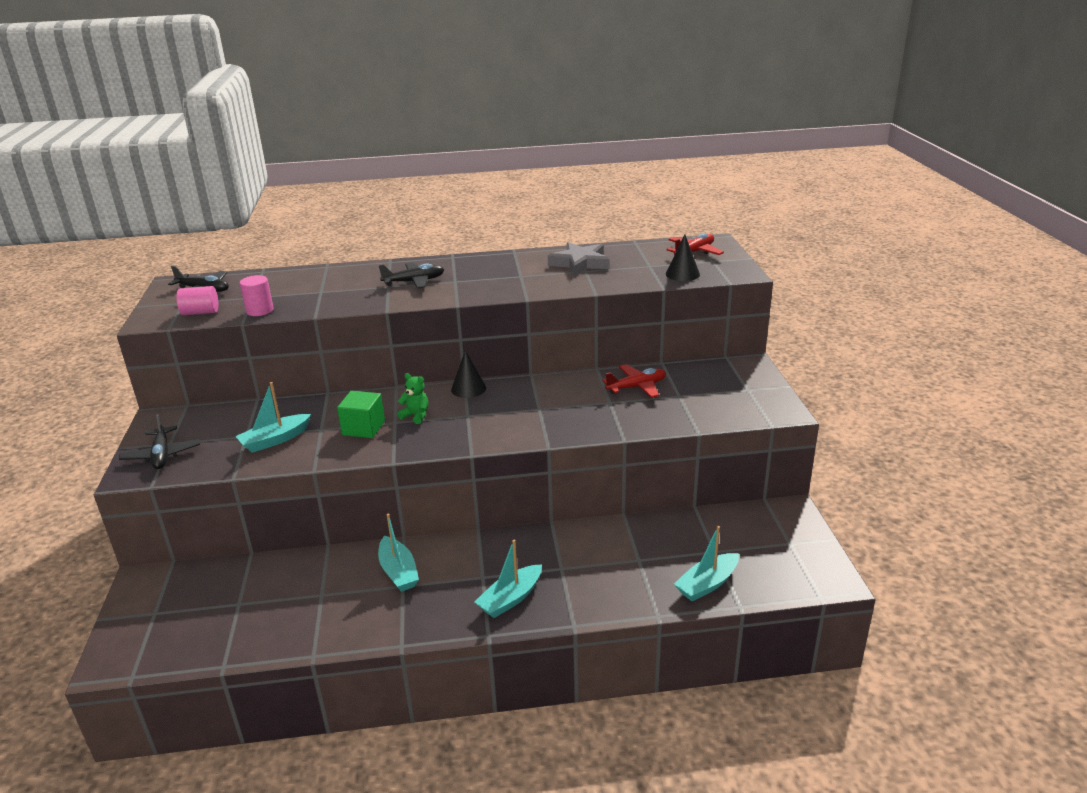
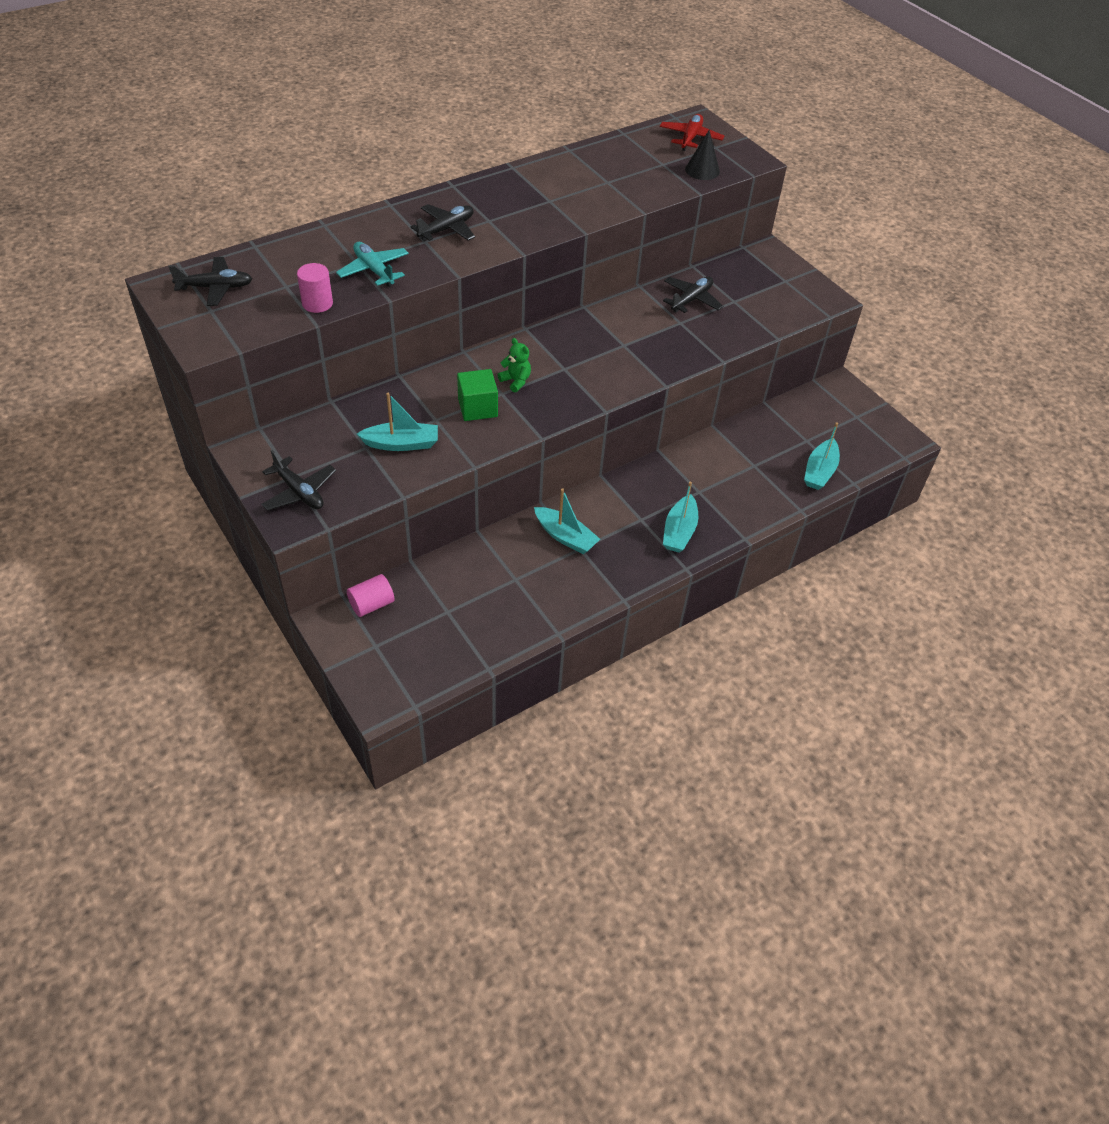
camera: 30 degrees left, 20 degrees up
pink cylinder [176,286,219,315] -> pink cylinder moved to [347,574,394,617]
turquoise boat [235,382,311,453] -> turquoise boat turned 120 degrees counterclockwise [357,393,438,451]
green teddy bear [397,373,429,424] -> green teddy bear turned 45 degrees clockwise [498,338,531,392]
black cone [451,350,486,398] -> none
grey star [548,242,610,276] -> none
red plane [602,364,666,398] -> black plane [663,277,723,313]
none -> turquoise plane [336,242,409,287]

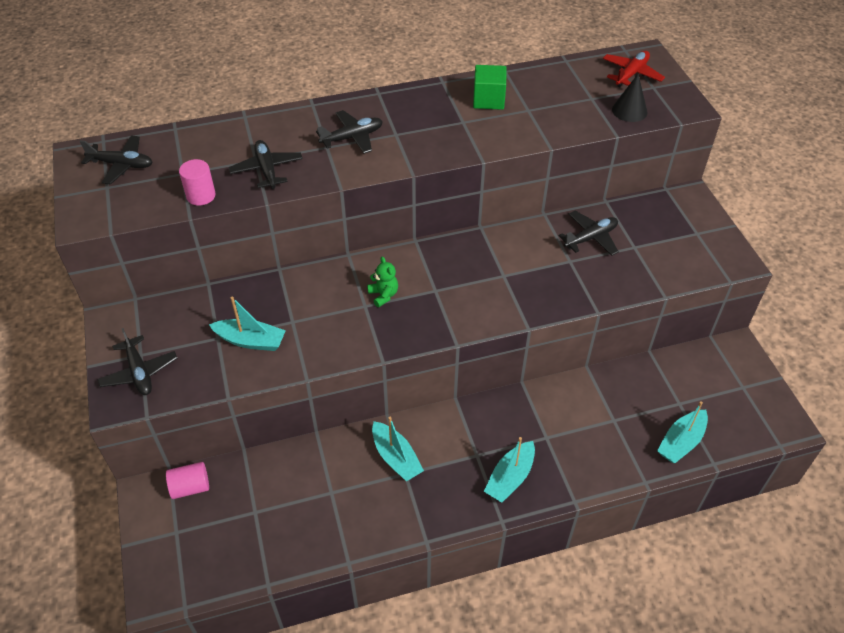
camera: 20 degrees right, 0 degrees up
turquoise plane [336,242,409,287] -> black plane [229,140,303,189]
green cube [457,369,498,421] -> green cube moved to [473,65,506,110]

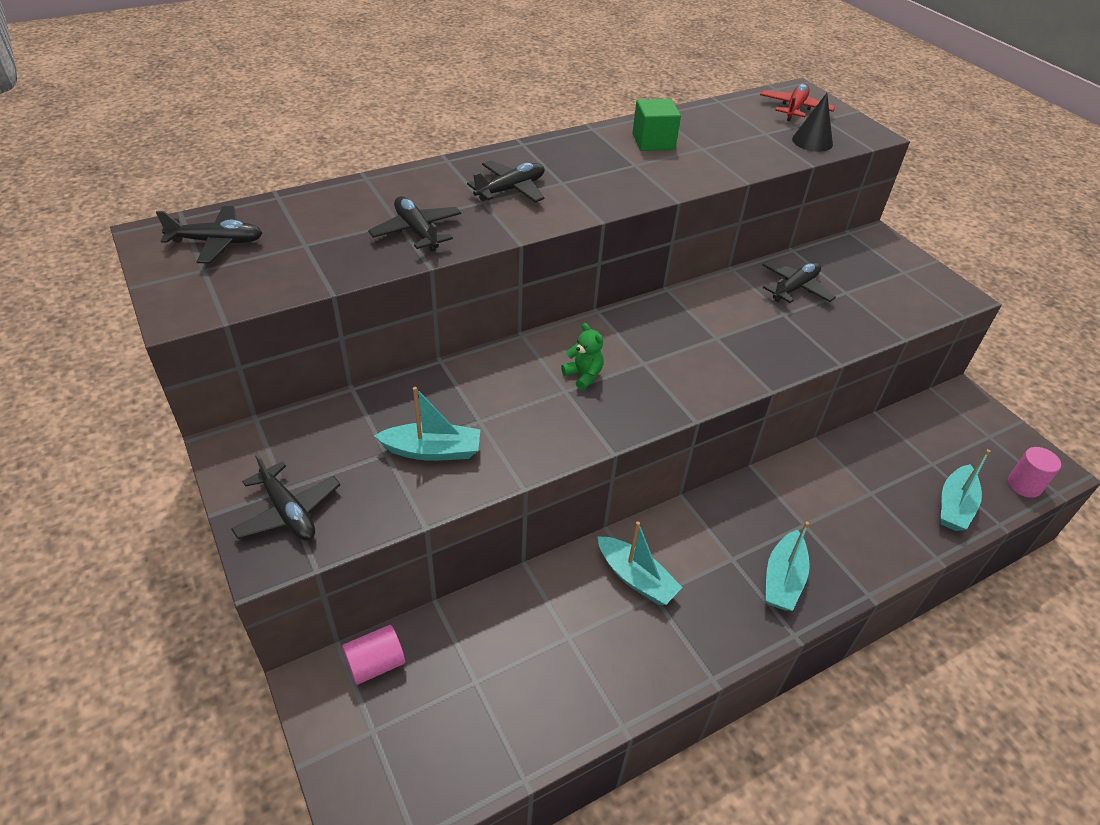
camera: 15 degrees left, 5 degrees down
pink cylinder [179,159,216,206] -> pink cylinder moved to [1008,447,1061,498]

